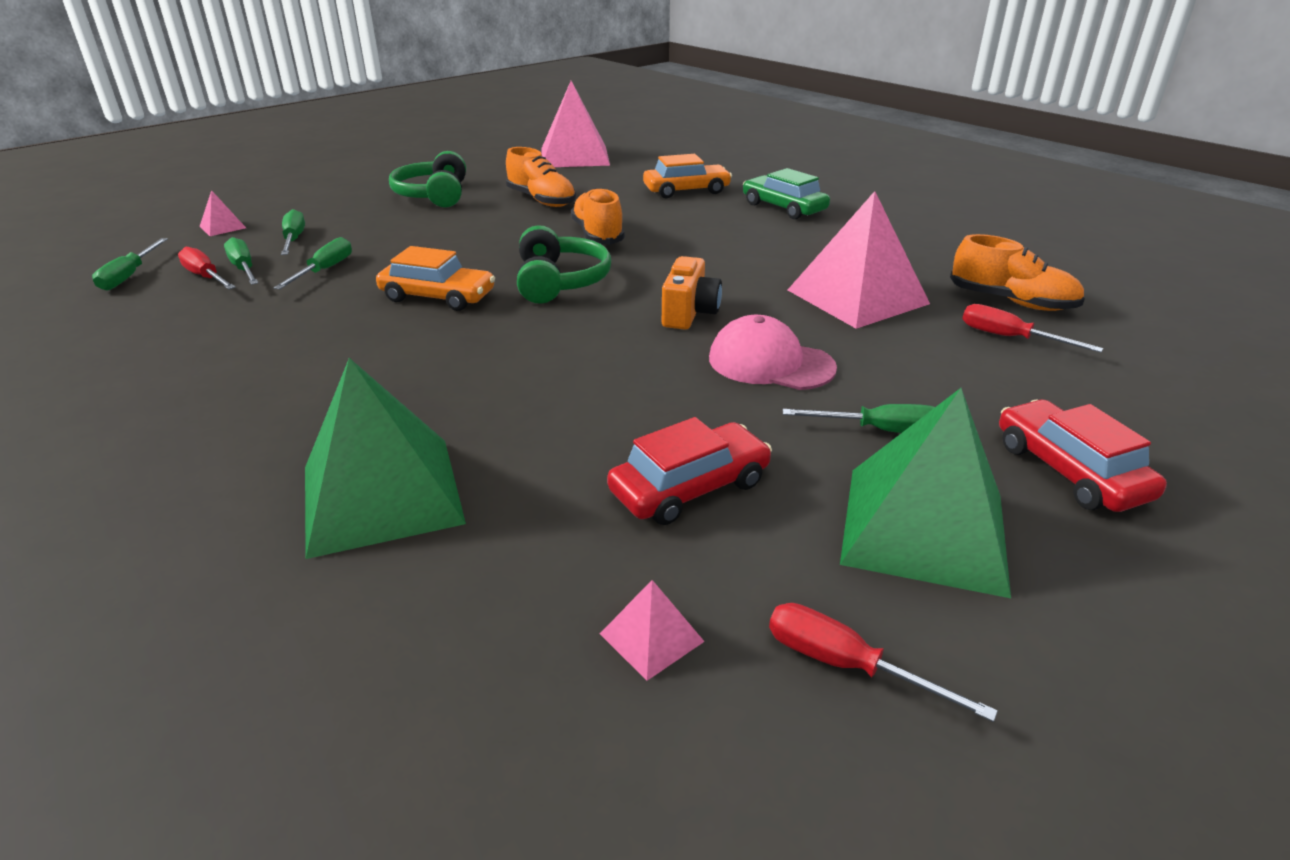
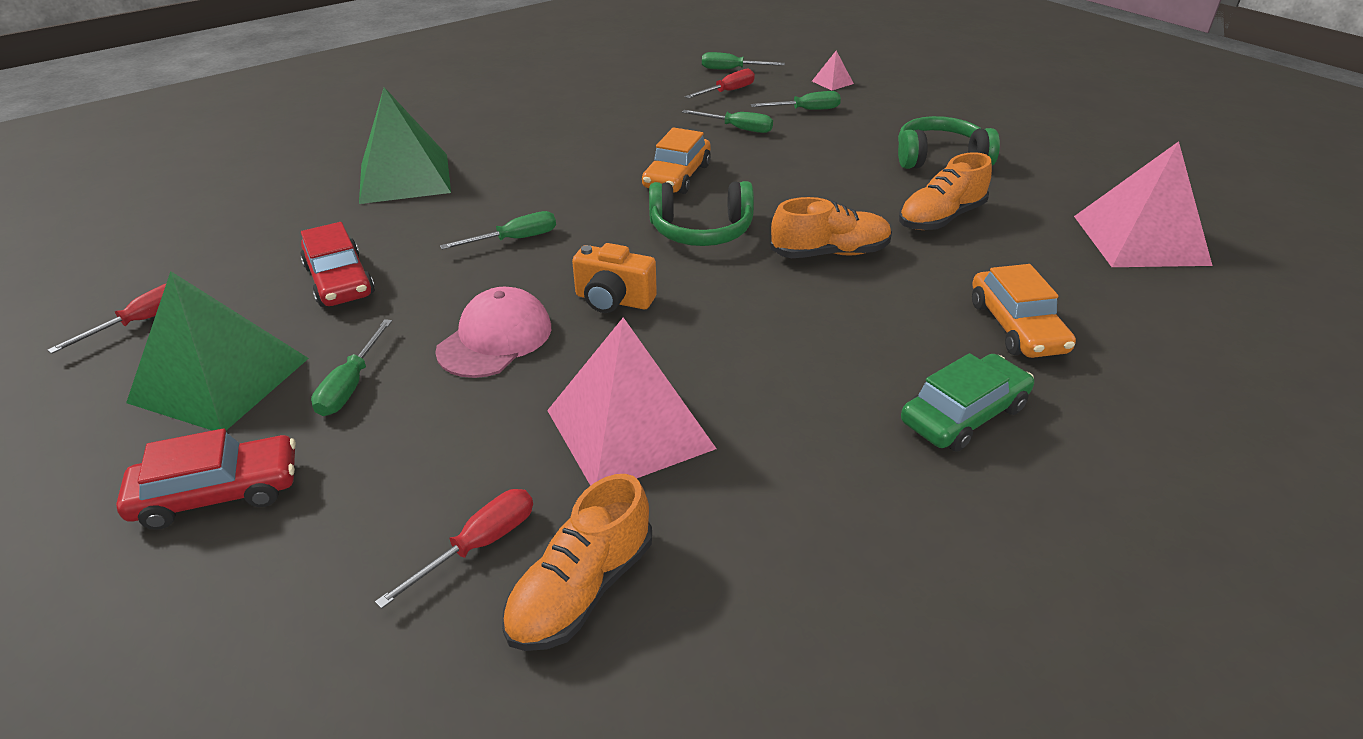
camera: 95 degrees right, 5 degrees up
green screwdriver [224,237,258,285] -> green screwdriver moved to [440,211,556,250]
pink pyramid [600,580,705,681] -> none

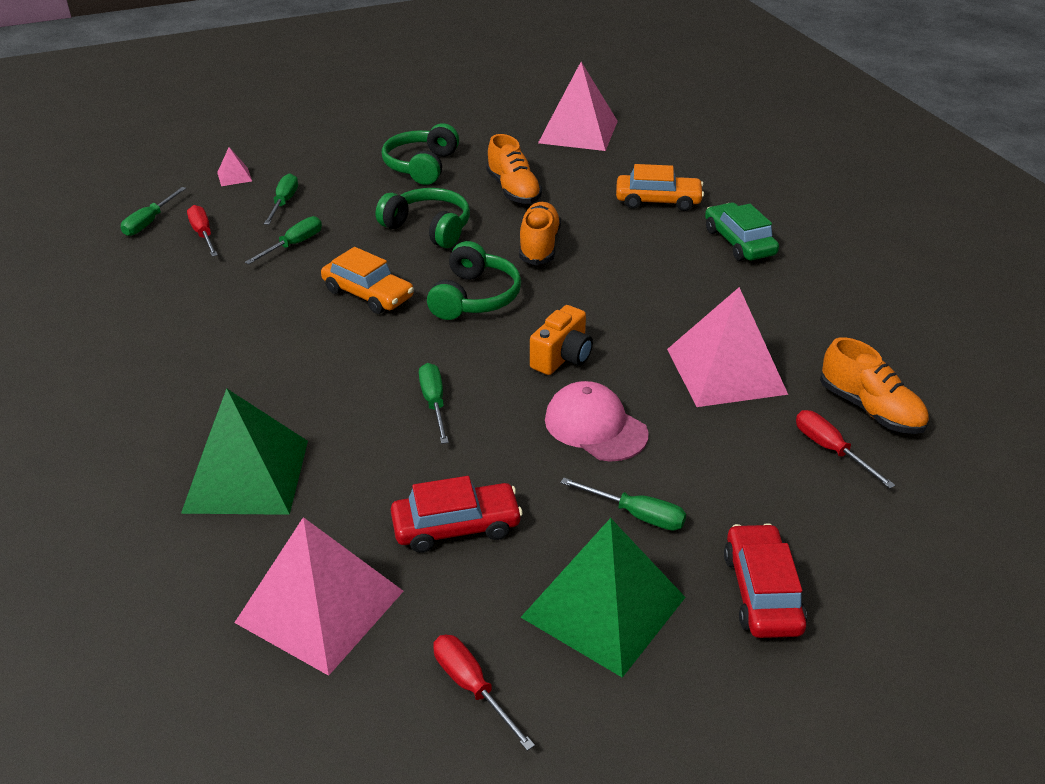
camera: 75 degrees left, 0 degrees up
none -> pink pyramid [234,517,404,676]
none -> green headphones [376,188,470,248]

